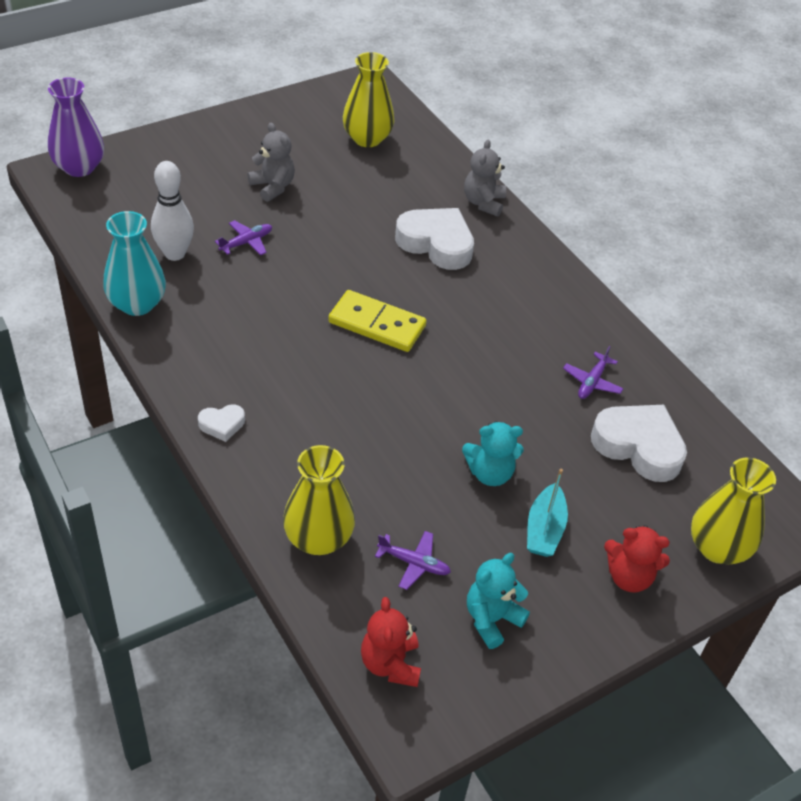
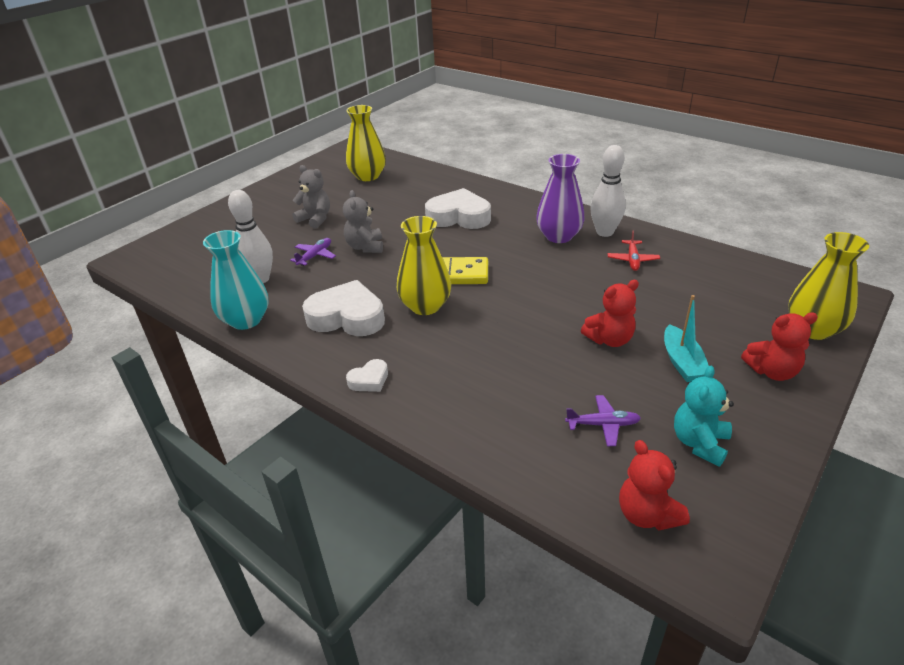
camera: 15 degrees left, 10 degrees down
purple vase [48,77,104,177] -> purple vase moved to [536,154,585,243]
yellow vase [283,445,355,555] -> yellow vase moved to [397,216,451,315]
turquoise teddy bear [462,421,523,486] -> red teddy bear [581,280,639,347]
grey teddy bear [464,140,506,217] -> grey teddy bear moved to [343,190,383,253]
purple plane [563,346,624,399] -> red plane [607,231,660,271]
white heart [591,405,687,482] -> white heart moved to [302,280,385,336]
none -> white bowling pin [590,145,626,237]

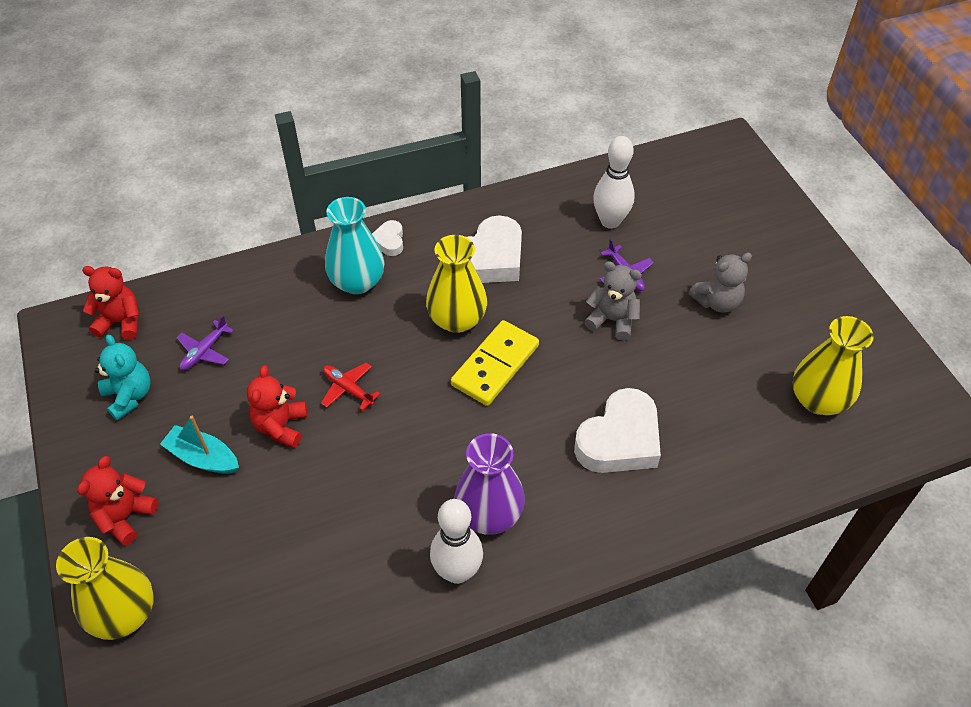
camera: 120 degrees right, 15 degrees up
turquoise vase [203,230,269,330] -> turquoise vase moved to [325,197,385,294]
red plane [607,231,660,271] -> red plane moved to [321,362,380,411]

